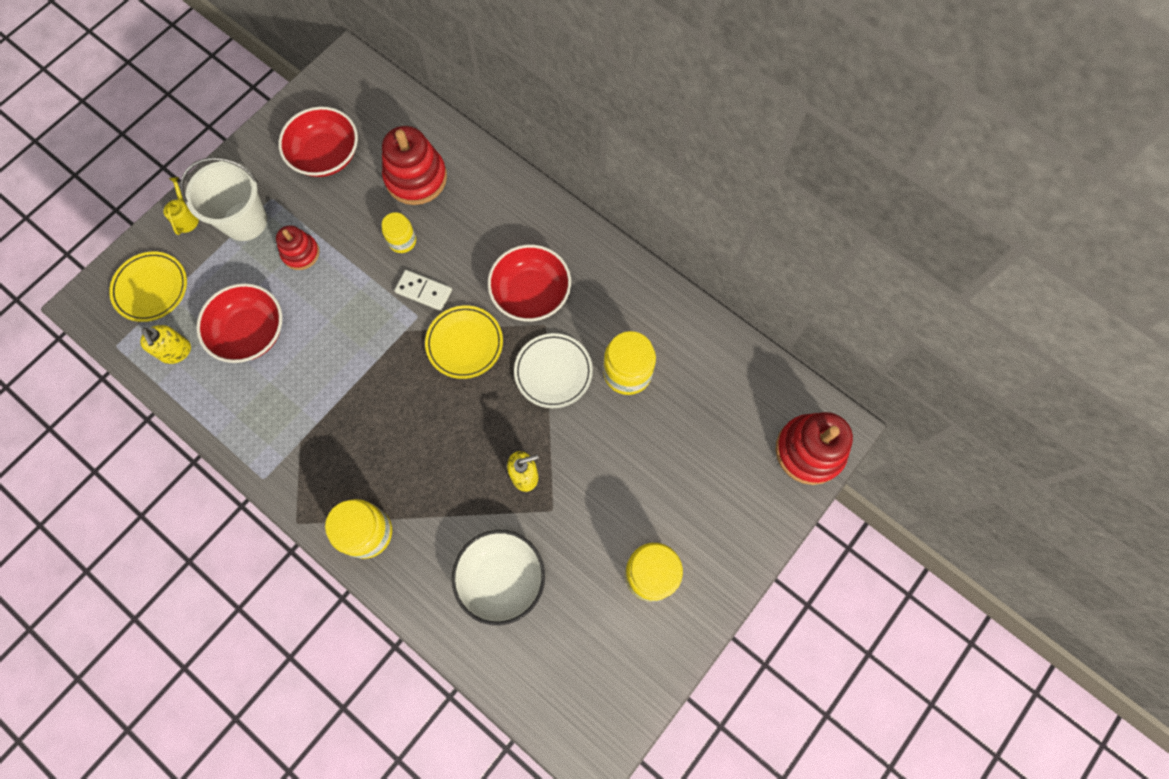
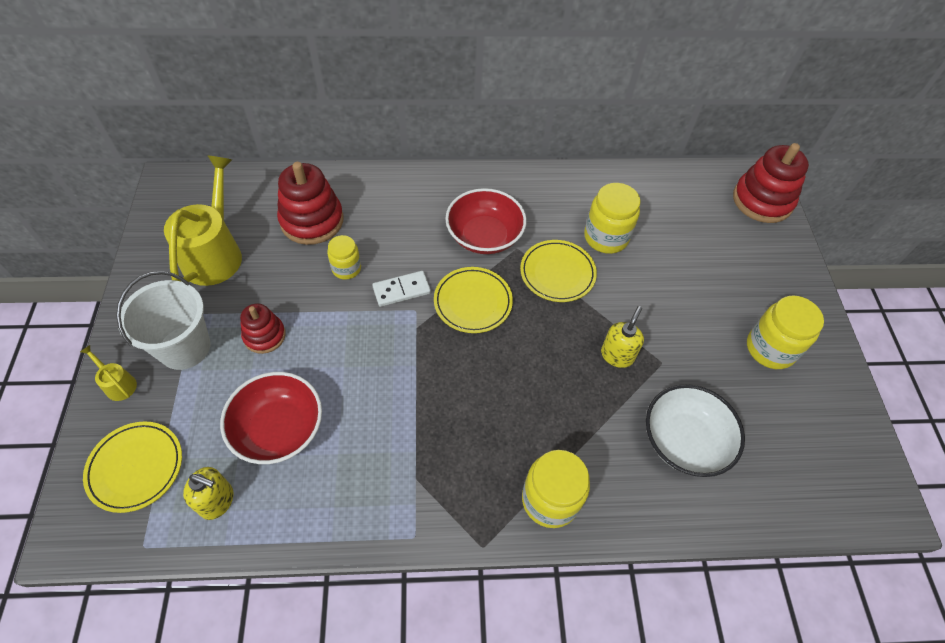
camera: 45 degrees left, 15 degrees down
red bowl [278,106,358,177] -> yellow watering can [164,155,242,286]
white plate [514,333,593,408] -> yellow plate [520,240,597,302]

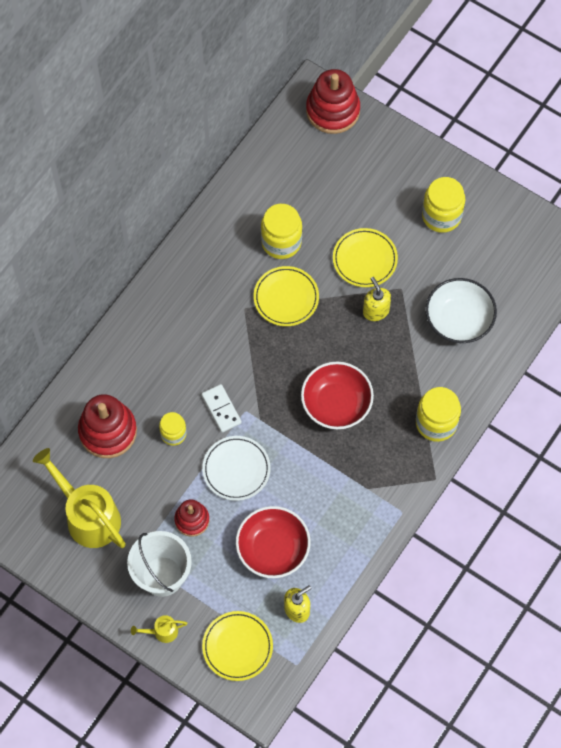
camera: 50 degrees left, 10 degrees up
white domino [372,271,431,307] -> white domino turned 45 degrees counterclockwise [202,384,242,432]
yellow plate [434,267,513,333] -> yellow plate moved to [333,228,398,287]
red bowl [445,188,527,254] -> red bowl moved to [301,362,374,429]
none -> white plate [202,436,270,501]

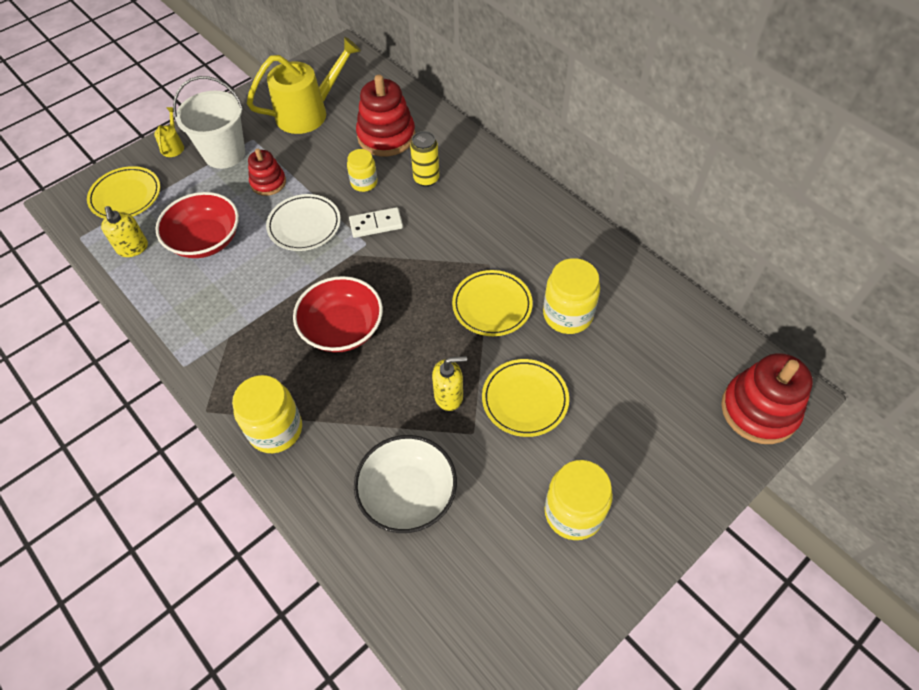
camera: 105 degrees right, 10 degrees down
none -> yellow can [410,131,439,187]

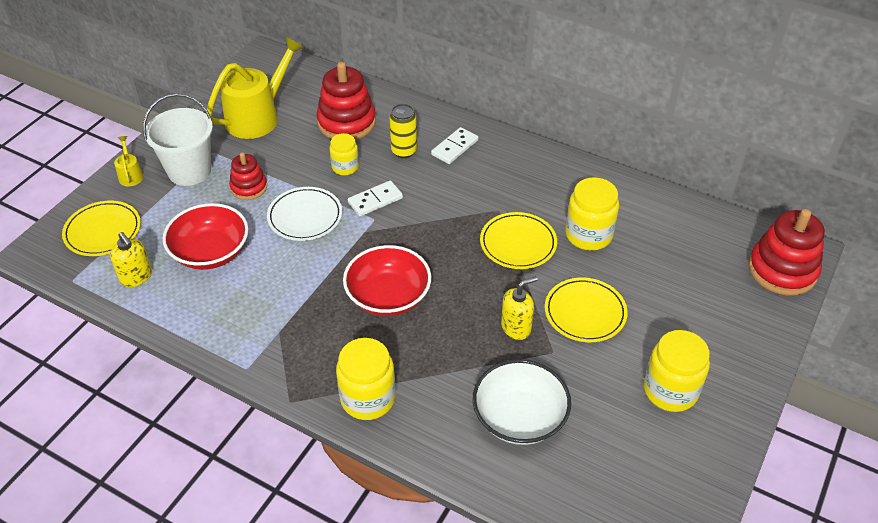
camera: 20 degrees left, 10 degrees down
none -> white domino [431,127,478,164]

